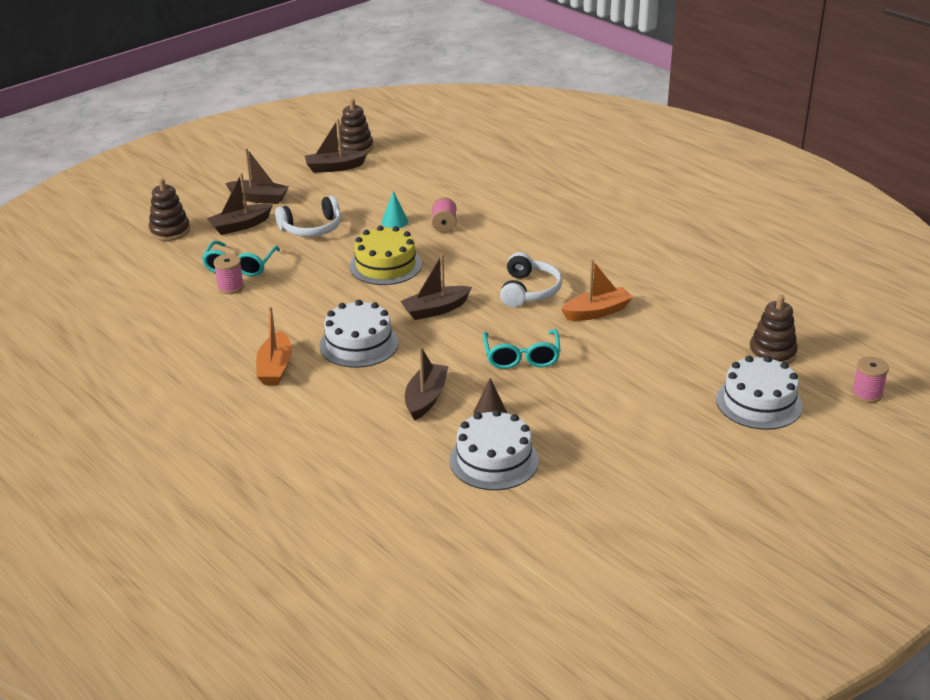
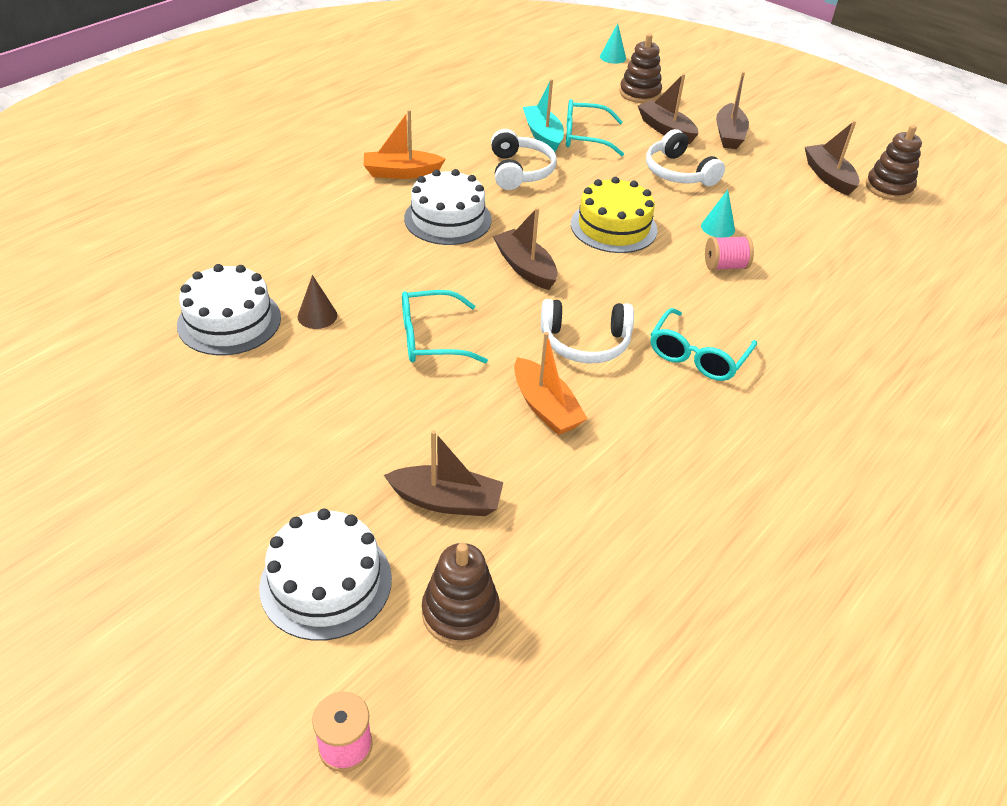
camera: 80 degrees right, 10 degrees up
pink spool [214,254,244,294] -> turquoise boat [523,79,564,152]
brown boat [405,347,448,421] -> brown boat moved to [384,430,504,516]
none -> white headphones [491,129,557,190]
none -> turquoise cone [600,23,626,64]
none -> turquoise glasses [650,308,757,381]

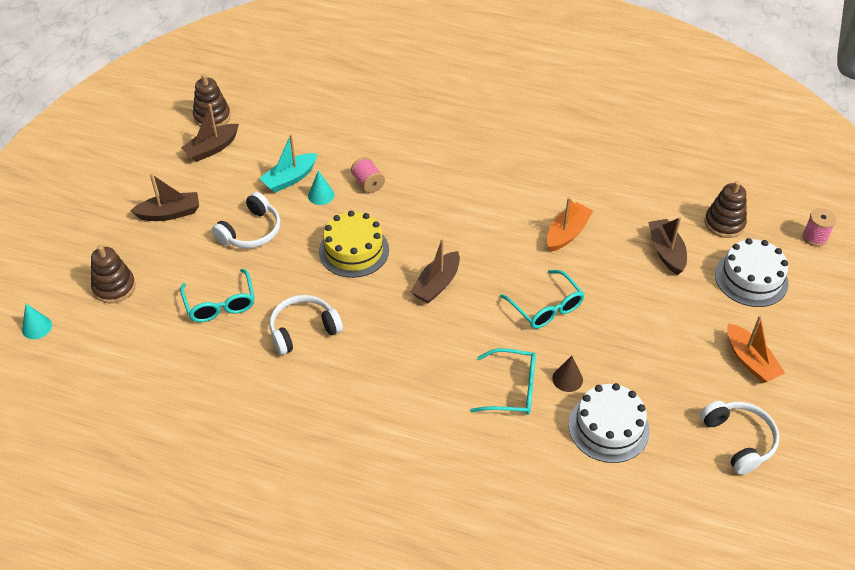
camera: 110 degrees left, 5 degrees up
orange boat [364,110,446,179] -> orange boat moved to [727,315,785,383]
white cake [404,169,492,245] -> none
turquoise boat [523,79,564,152] -> turquoise boat moved to [259,134,317,193]
white headphones [541,299,634,363] -> white headphones moved to [700,401,779,475]
brown boat [638,74,699,144] -> none
turquoise glasses [650,308,757,381] -> turquoise glasses moved to [470,348,536,415]

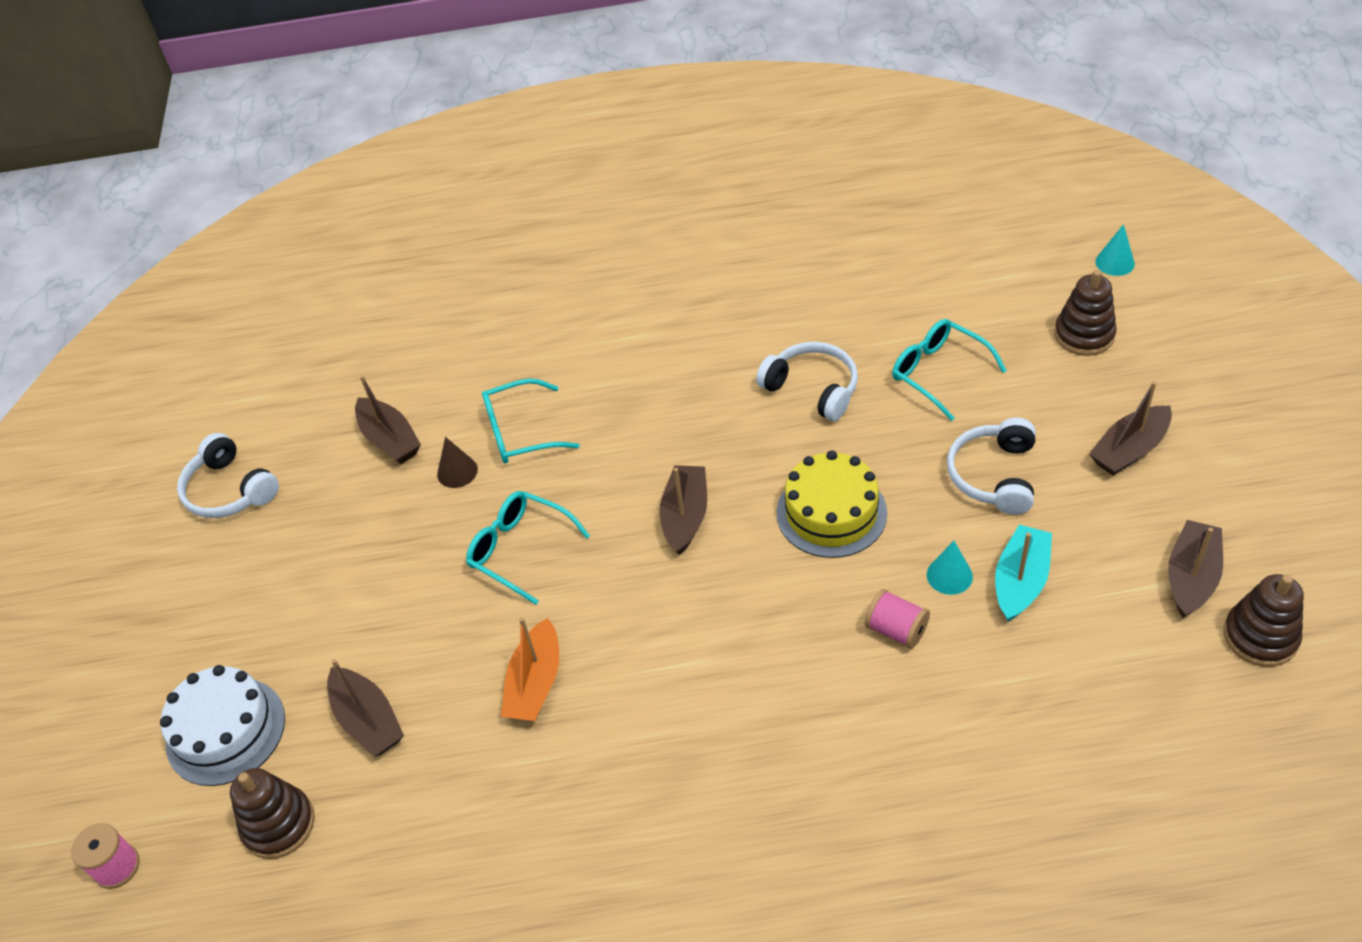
camera: 160 degrees right, 0 degrees up
white headphones [270,295,343,355] -> white headphones turned 90 degrees counterclockwise [756,342,858,421]
white cake [569,383,649,463] -> brown boat [355,375,421,464]
orange boat [727,315,785,383] -> none

